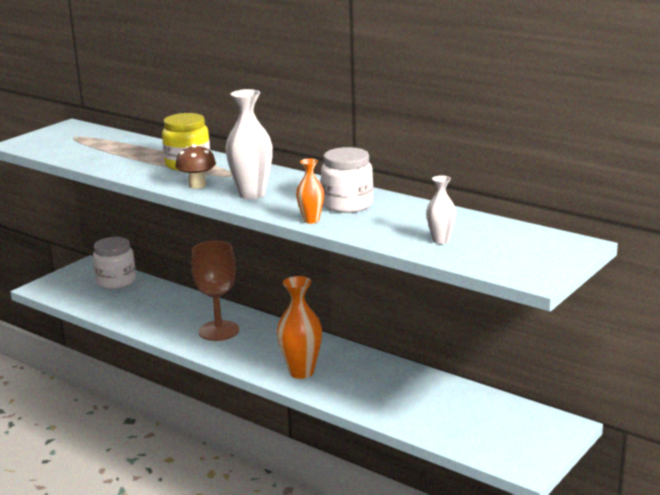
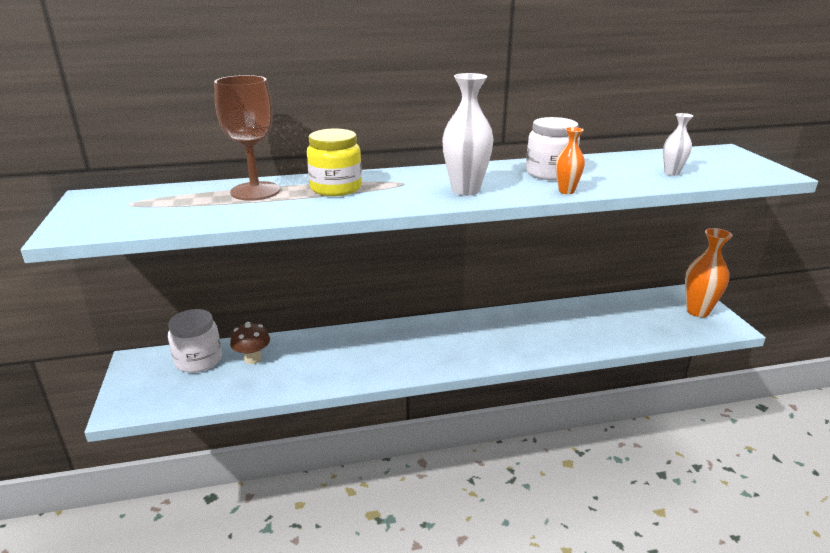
camera: 50 degrees left, 5 degrees up
brown mushroom [175,144,216,189] -> brown mushroom moved to [230,322,270,364]
brown goblet [191,241,239,341] -> brown goblet moved to [214,75,280,201]
orange vase [277,276,322,379] -> orange vase moved to [685,228,733,317]

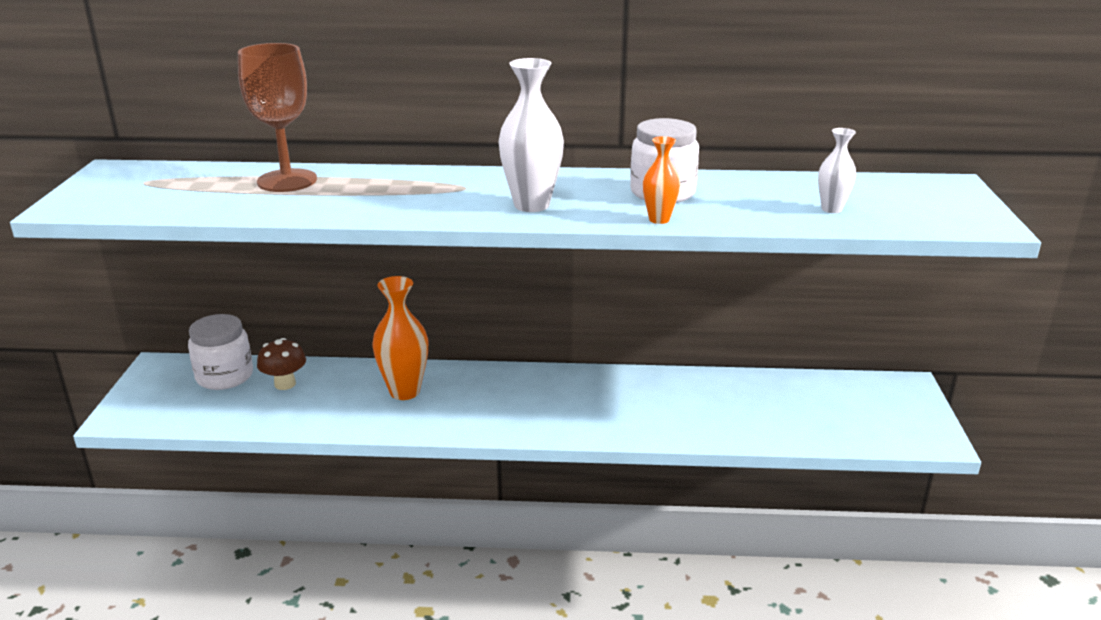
camera: 15 degrees right, 0 degrees up
yellow jar [307,129,362,196] -> none
orange vase [685,228,733,317] -> orange vase moved to [372,276,428,400]

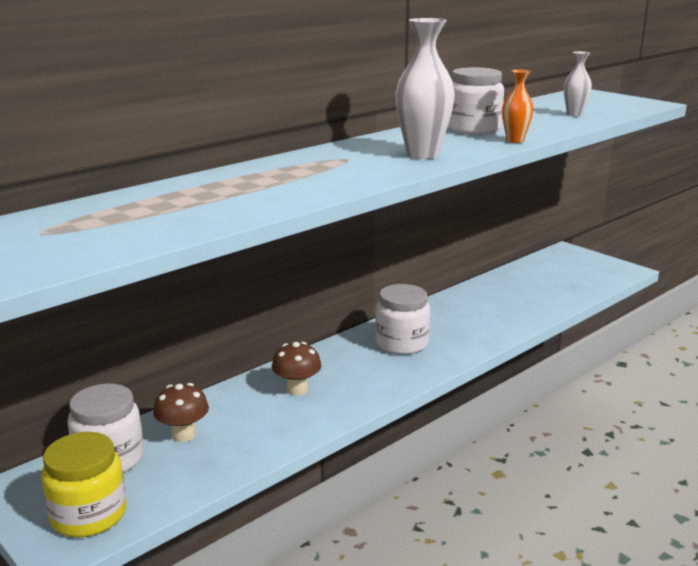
camera: 45 degrees left, 5 degrees down
brown goblet [238,43,317,192] -> none
orange vase [372,276,428,400] -> brown mushroom [272,342,321,395]
none -> yellow jar [41,432,126,537]
none -> white jar [375,284,430,355]

